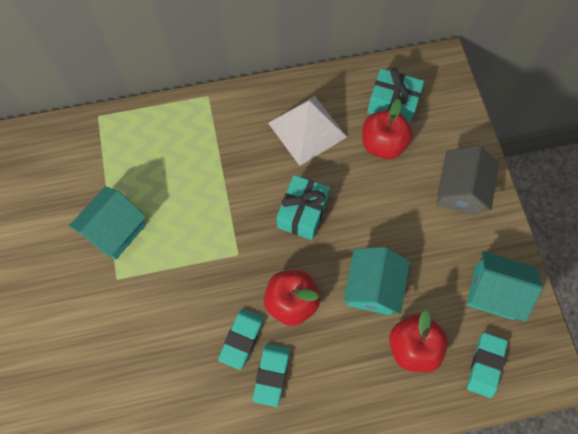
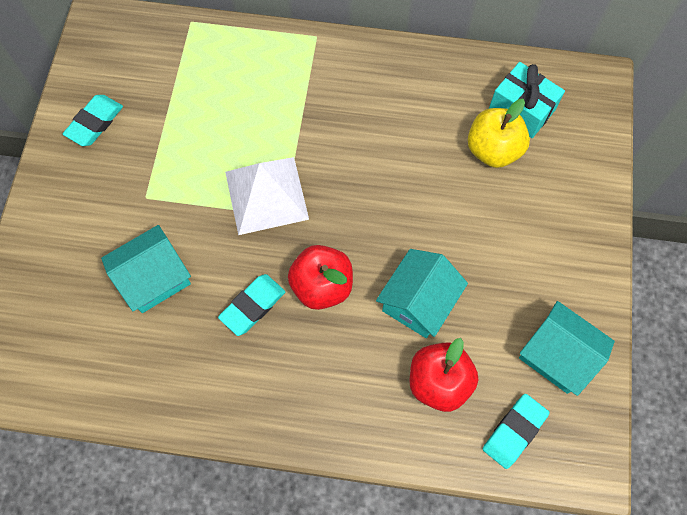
camera: 20 degrees right, 0 degrees up
turquoise house [69,186,146,260] -> turquoise house moved to [101,225,191,313]
turquoise eraser [253,344,290,407] -> turquoise eraser moved to [63,95,123,146]
white pyramid [268,96,347,166] -> white pyramid moved to [225,157,309,235]
turquoise gift [277,175,330,240] -> none
red apple [362,99,413,159] -> yellow apple [468,99,530,168]
grey house [437,146,499,216] -> none

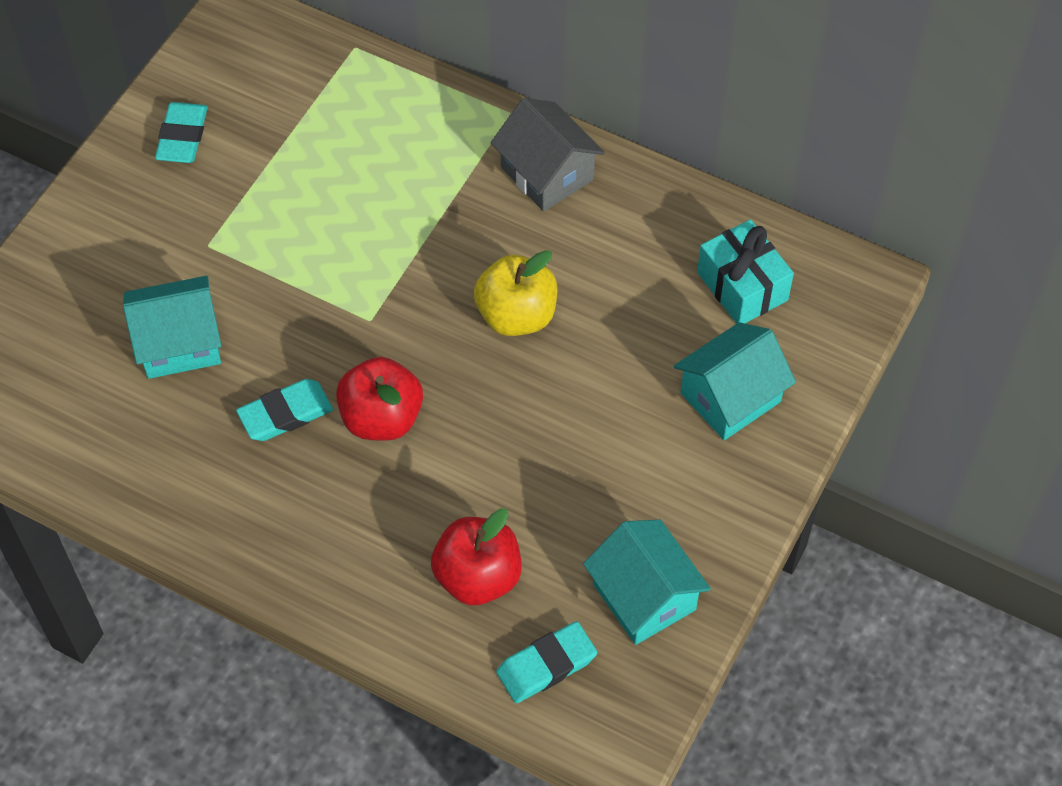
camera: 20 degrees right, 10 degrees down
turquoise eraser [63,95,123,146] -> turquoise eraser turned 45 degrees counterclockwise [155,102,208,163]
white pyramid [225,157,309,235] -> none
turquoise house [376,249,468,338] -> turquoise house moved to [674,322,796,440]
yellow apple [468,99,530,168] -> yellow apple moved to [474,250,558,336]
none -> grey house [491,98,605,212]

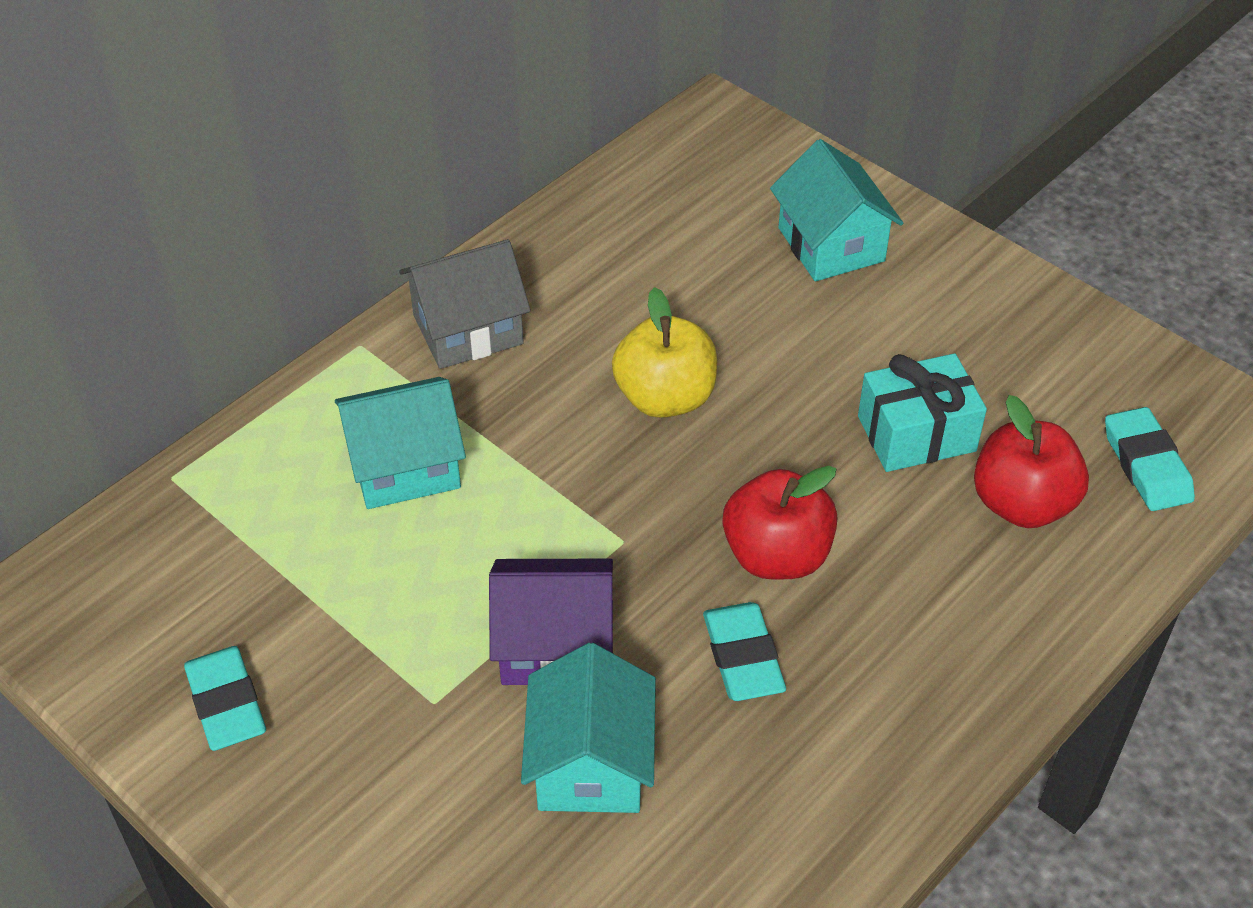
camera: 75 degrees left, 10 degrees down
turquoise eraser [155,102,208,163] -> turquoise eraser turned 45 degrees clockwise [184,646,266,751]
turquoise house [583,520,711,645] -> turquoise house moved to [335,377,466,509]
turquoise gift [697,219,794,324] -> turquoise gift moved to [858,353,987,472]
none -> purple house [489,559,613,685]

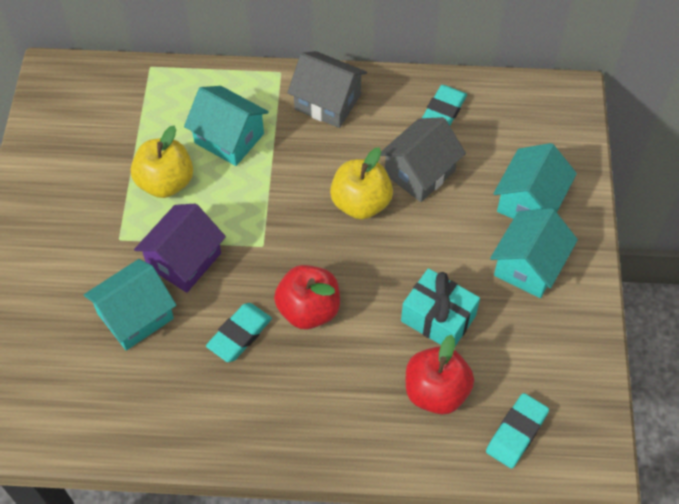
camera: 50 degrees right, 10 degrees up
turquoise eraser [184,646,266,751] -> turquoise eraser moved to [422,85,467,125]
purple house [489,559,613,685] -> purple house turned 75 degrees clockwise [134,203,226,293]
none -> yellow apple [131,126,193,198]
none -> grey house [380,117,466,202]
none -> turquoise house [490,208,578,298]

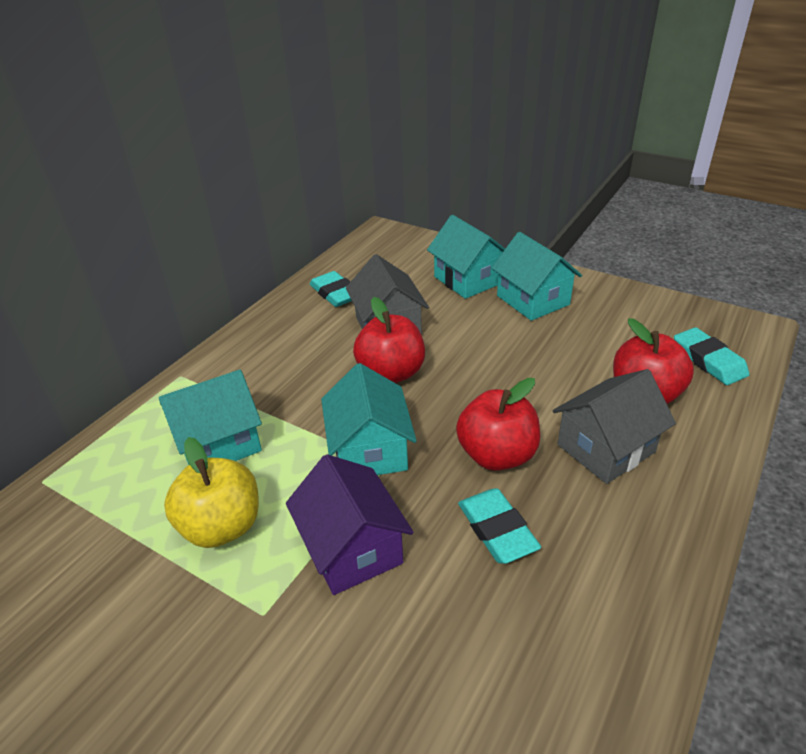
camera: 60 degrees left, 20 degrees down
turquoise house [84,259,176,351] -> turquoise house moved to [321,363,417,475]
grey house [287,51,367,128] -> grey house moved to [553,369,676,484]
yellow apple [330,147,393,219] -> red apple [353,297,425,383]
turquoise gift [401,268,480,346] -> none

